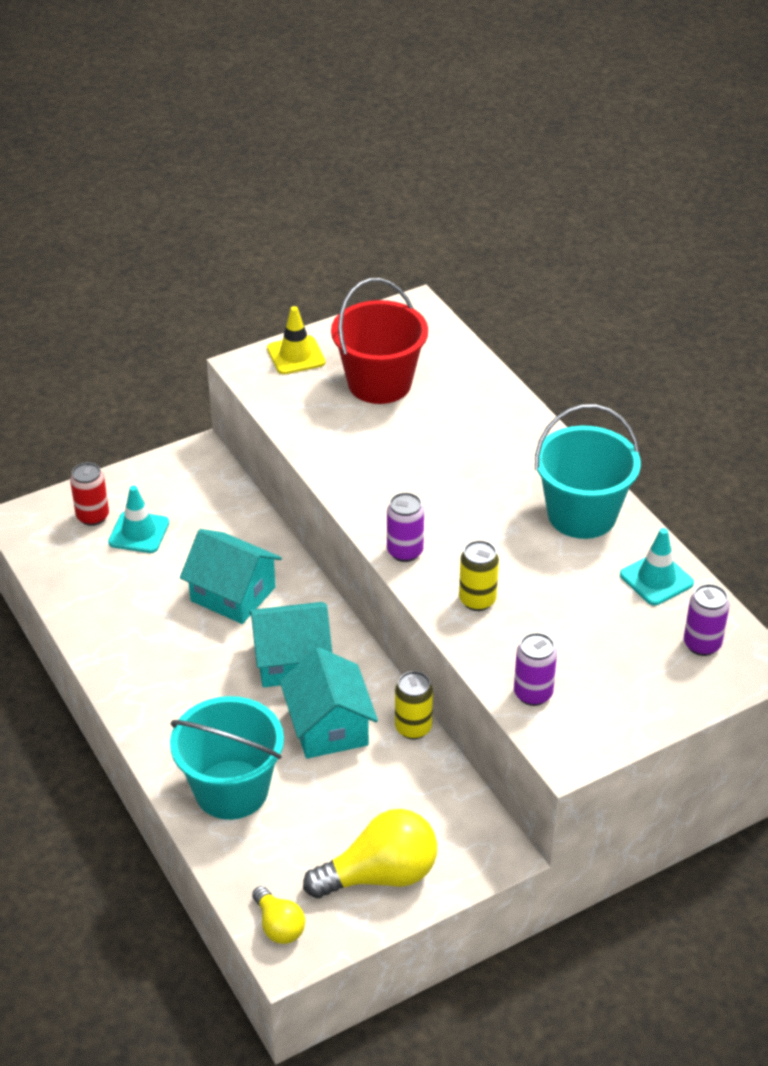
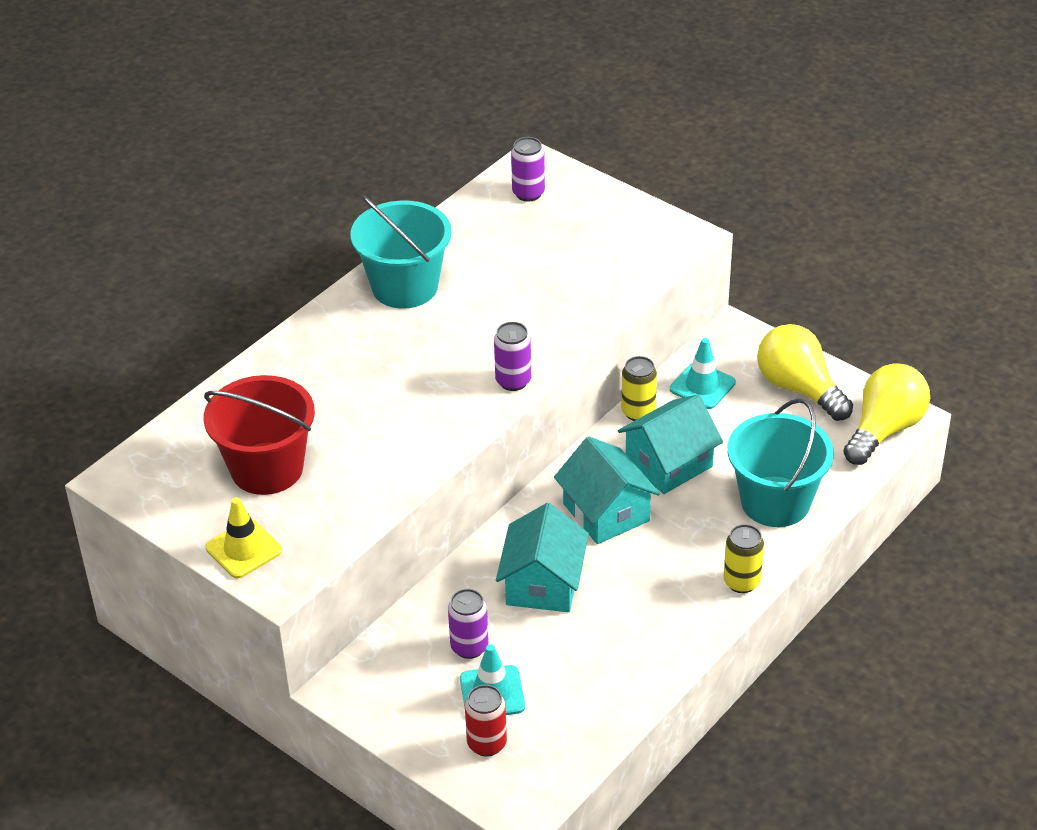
camera: 110 degrees left, 0 degrees up
yellow light bulb [252,886,305,944] -> yellow light bulb [843,363,930,465], size x1.81
yellow can [459,540,499,611] -> yellow can moved to [723,524,764,593]
purple can [514,633,557,706] -> purple can moved to [448,589,489,659]
turquoise traffic cone [620,528,694,605] -> turquoise traffic cone moved to [670,338,736,409]

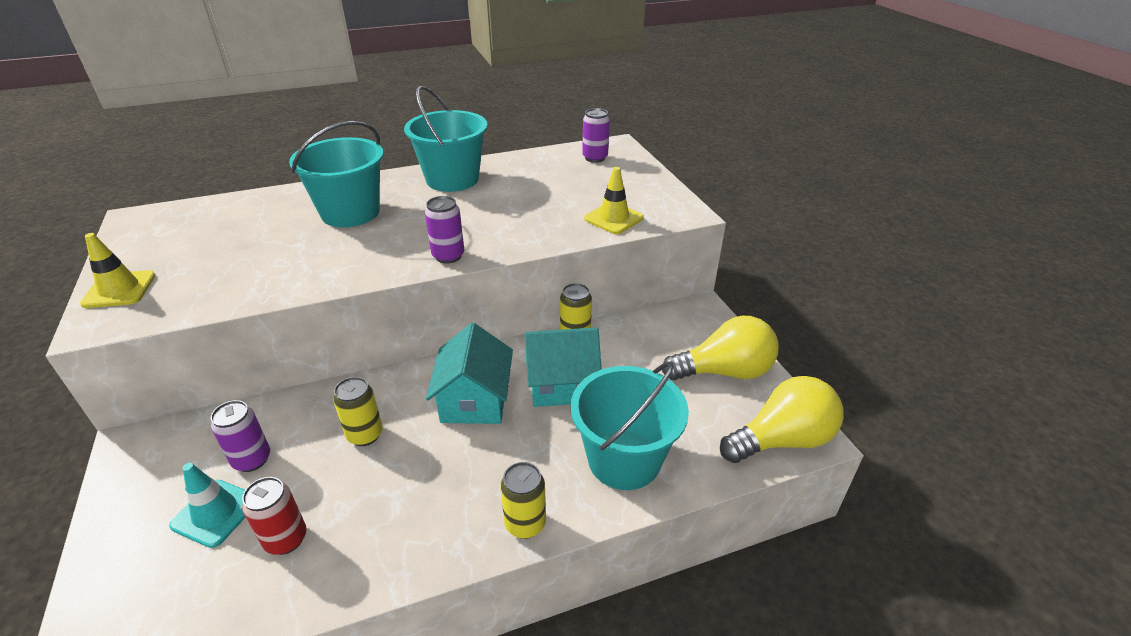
camera: 30 degrees right, 5 degrees down
red bucket [204,375,315,495] -> none
red can [465,685,507,757] -> red can moved to [242,477,307,555]
turquoise house [496,503,589,612] -> yellow can [333,377,383,446]
turquoise traffic cone [670,338,736,409] -> none
yellow light bulb [757,324,853,421] -> yellow light bulb turned 90 degrees clockwise [662,316,779,380]
none -> turquoise bucket [289,121,384,227]
none -> yellow traffic cone [584,167,644,234]

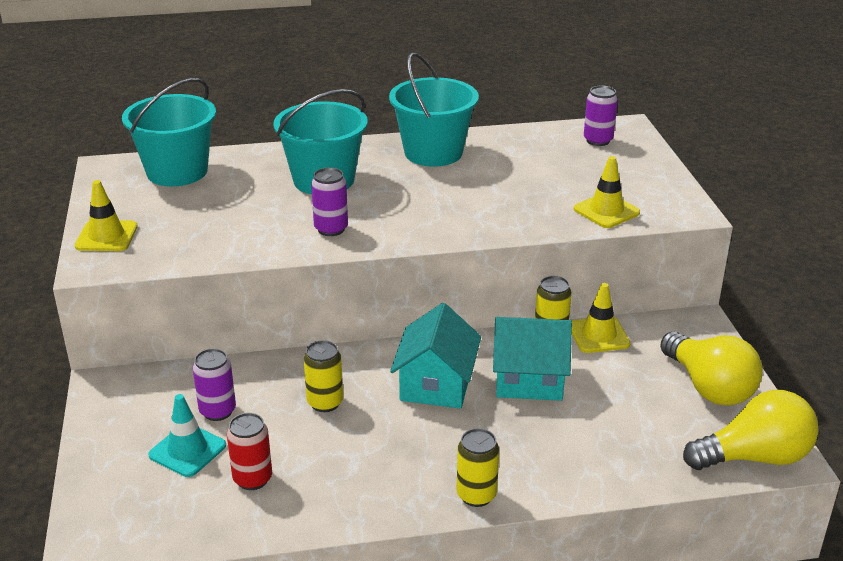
camera: 10 degrees right, 5 degrees down
purple can [425,196,464,264] -> purple can moved to [311,167,348,236]
turquoise bucket [571,361,689,490] -> turquoise bucket moved to [122,78,216,186]
yellow light bulb [662,316,779,380] -> yellow light bulb turned 60 degrees clockwise [660,331,763,405]
none -> yellow traffic cone [572,283,630,353]

